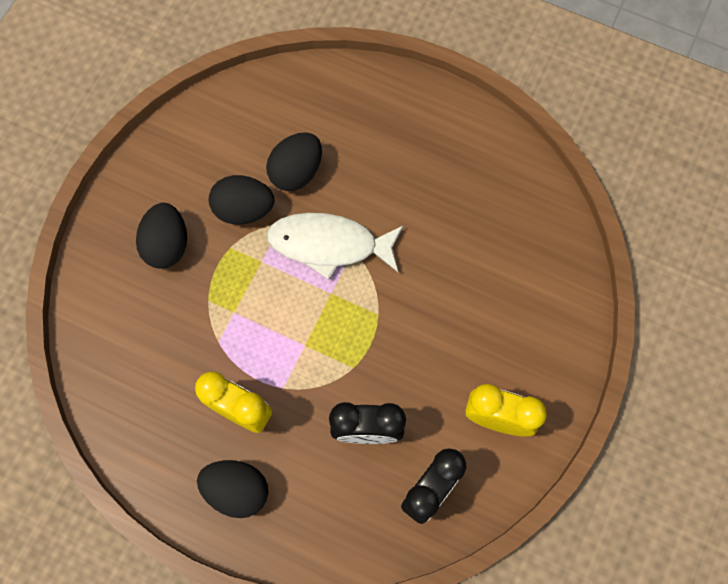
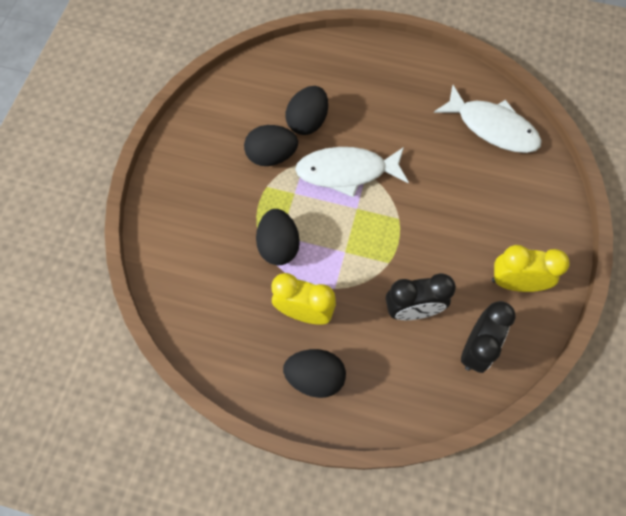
camera: 10 degrees left, 5 degrees down
black egg [136,203,187,269] -> black egg moved to [256,209,300,265]
none -> white fish [434,85,542,153]

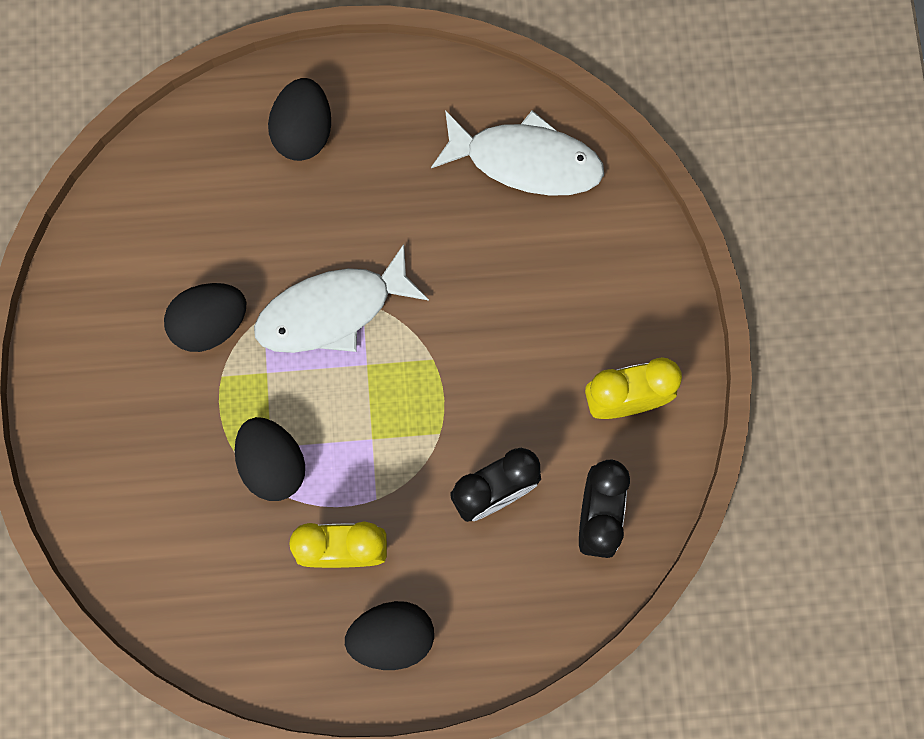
camera: 20 degrees left, 10 degrees up
black egg [285,86,328,135] -> black egg moved to [268,78,331,161]

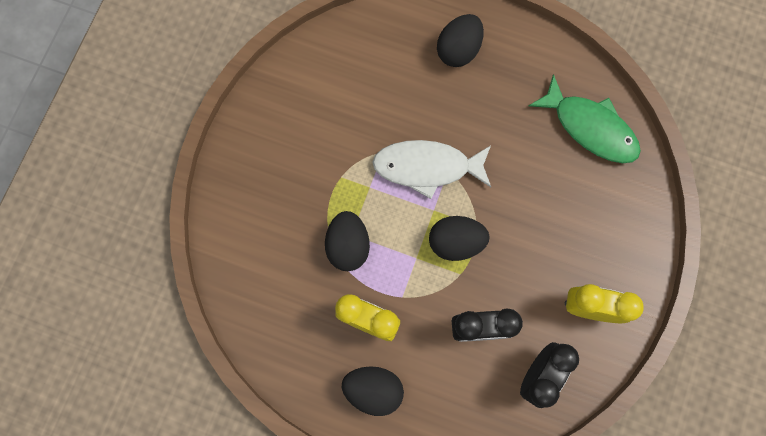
camera: 25 degrees right, 0 degrees up
black egg [164,283,246,352] -> black egg moved to [429,216,490,261]
white fish [431,110,604,196] -> green fish [529,74,641,163]

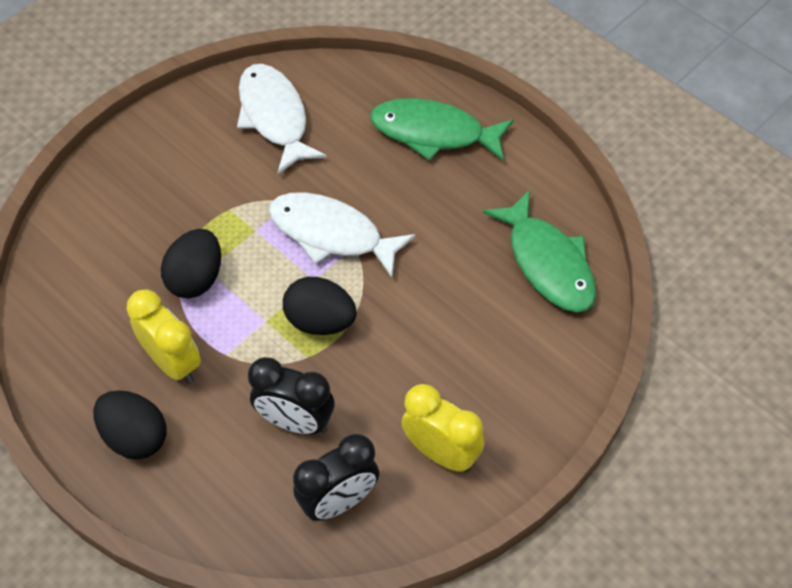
camera: 25 degrees right, 20 degrees down
black egg [437,14,484,67] -> green fish [370,98,514,162]
none -> white fish [237,64,327,174]

